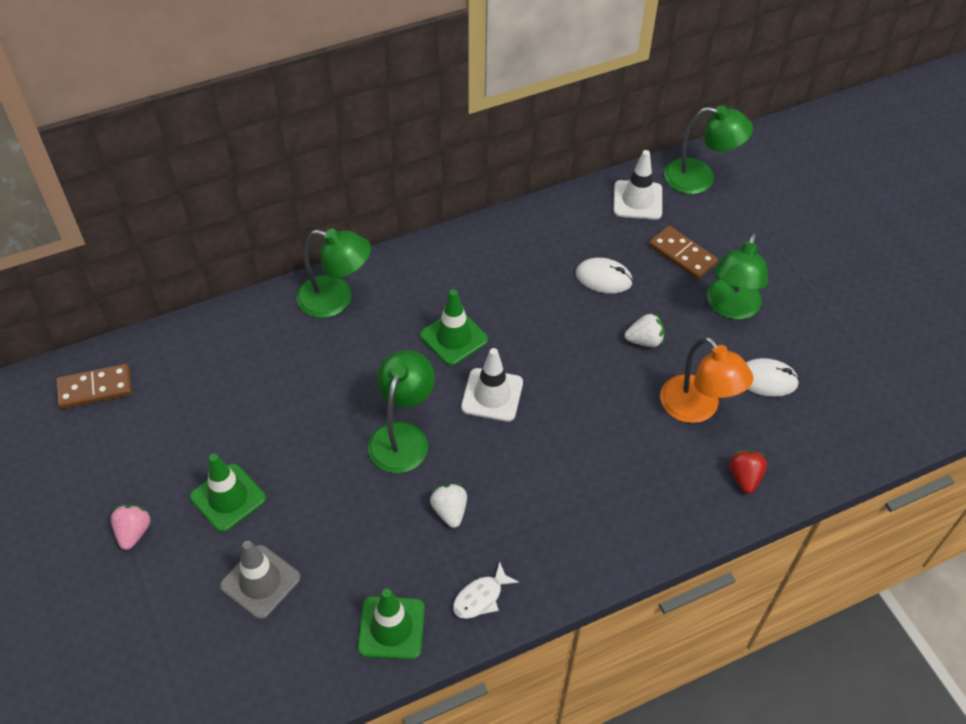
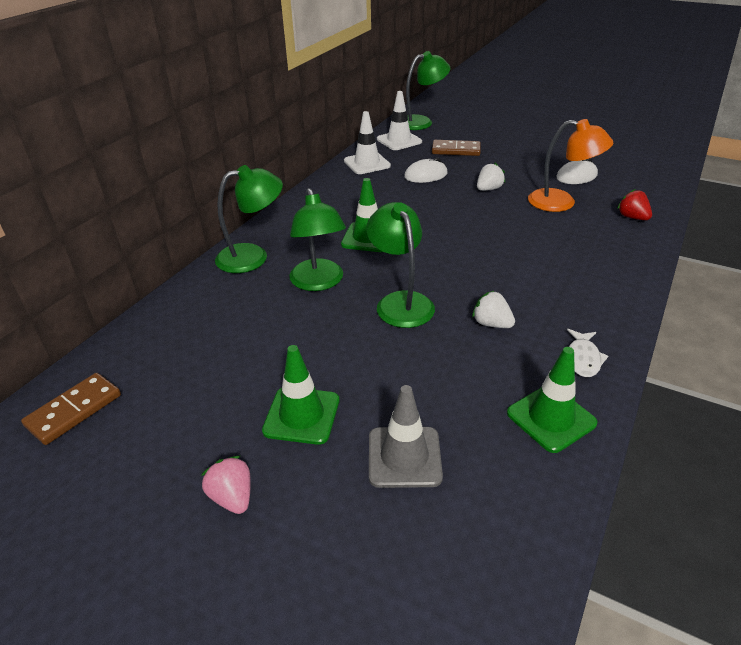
camera: 35 degrees left, 15 degrees down
white traffic cone [461,348,523,422] -> white traffic cone moved to [344,111,391,174]
green lamp [707,233,768,320] -> green lamp moved to [289,188,346,291]

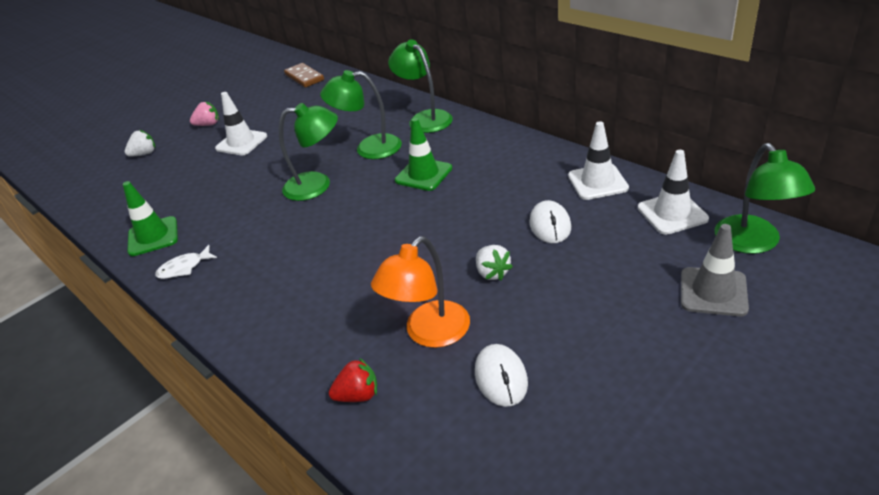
camera: 110 degrees right, 0 degrees up
green lamp [215,165,283,273] -> green lamp turned 150 degrees clockwise [388,40,453,133]
green traffic cone [262,345,339,445] -> white traffic cone [215,92,267,155]
grey traffic cone [369,385,443,488] -> grey traffic cone moved to [681,224,749,316]
brown domino [432,140,481,156] -> none
white strawberry [472,291,515,328] -> white strawberry moved to [125,130,155,157]
white fish [567,329,608,377] -> white fish turned 60 degrees counterclockwise [155,245,217,279]

